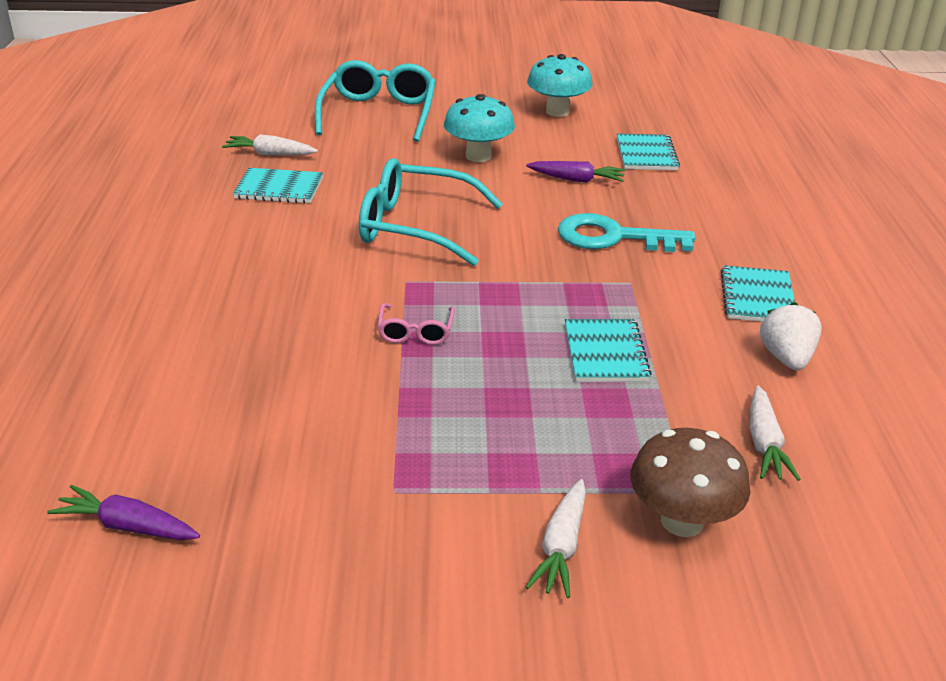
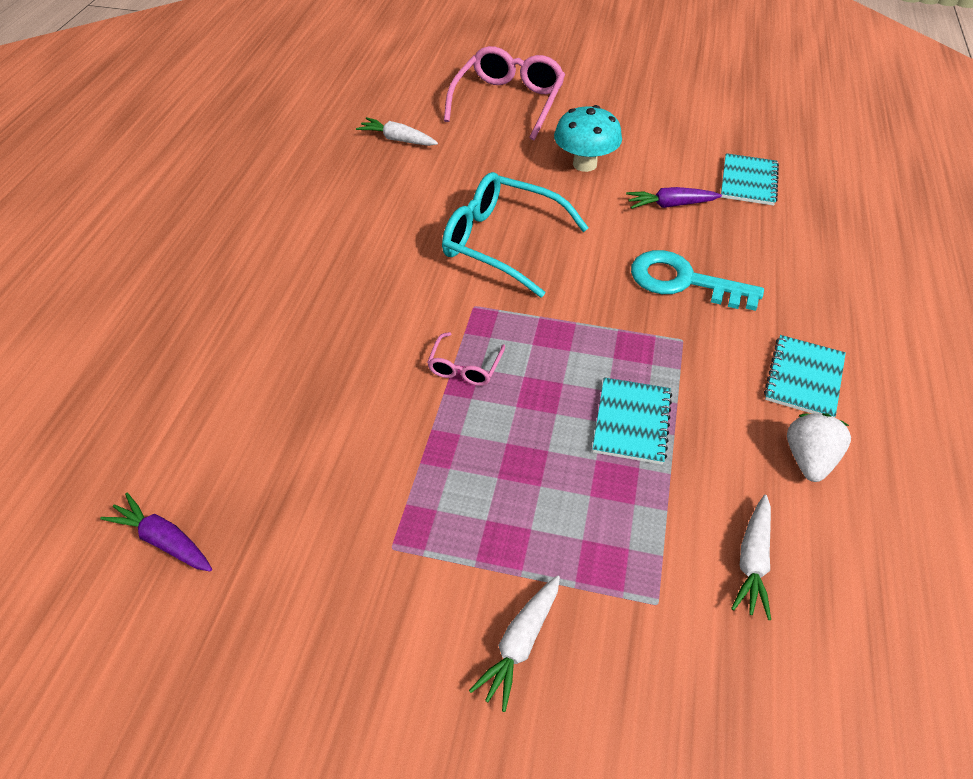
camera: 15 degrees right, 15 degrees up
turquoise notebook [233,168,323,204] -> none
turquoise glasses [315,60,436,142] -> pink glasses [444,46,565,140]
purple carrot [526,161,625,183] -> purple carrot turned 150 degrees clockwise [626,187,722,209]
turquoise mushroom [527,54,592,117] -> none
brown mushroom [630,428,751,537] -> none

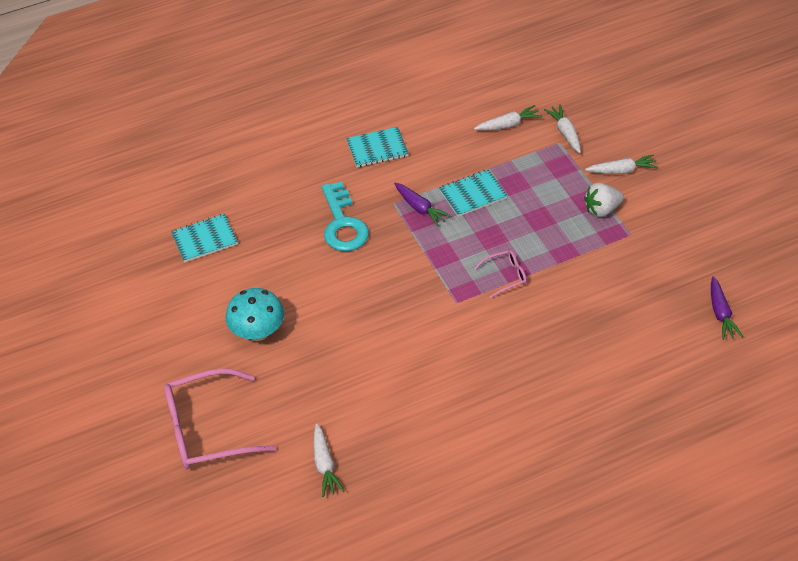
camera: 125 degrees left, 0 degrees up
turquoise glasses [442,172,589,298] -> none
purple carrot [626,187,722,209] -> purple carrot moved to [394,183,451,227]
white strawberry [787,413,851,482] -> white strawberry moved to [584,183,624,217]
none -> white carrot [544,104,581,153]

